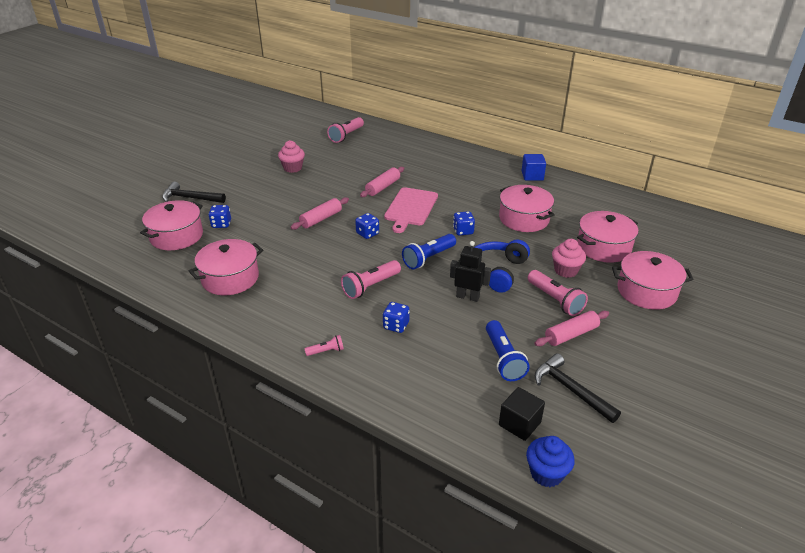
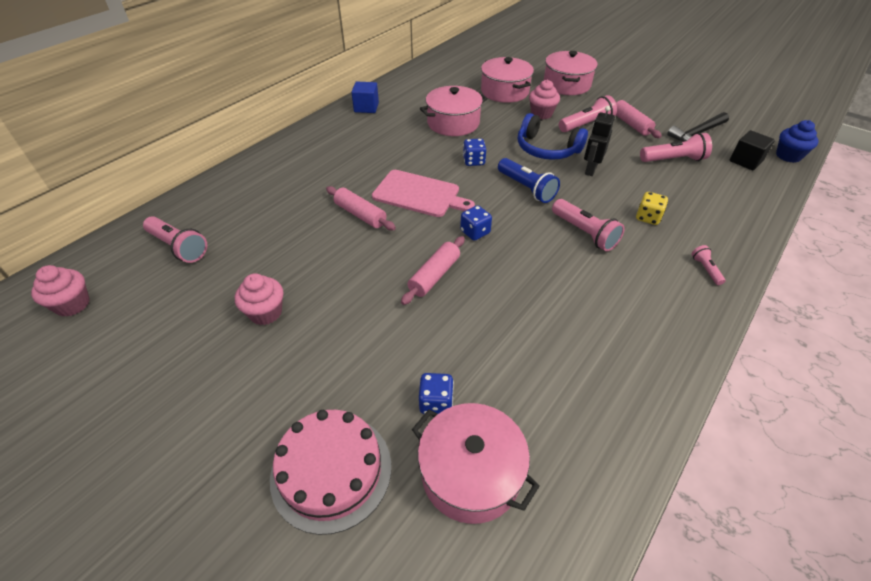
camera: 85 degrees left, 10 degrees up
black hammer [162,182,226,203] -> pink cake [270,410,391,535]
pink pot [189,239,263,295] -> none
pink rolling pin [290,197,349,230] -> pink rolling pin turned 75 degrees clockwise [401,236,465,305]
blue dice [383,302,410,333] -> yellow dice [636,192,668,225]
blue flashlight [486,320,530,381] -> pink flashlight [640,133,712,162]
none -> pink cupcake [31,265,90,317]

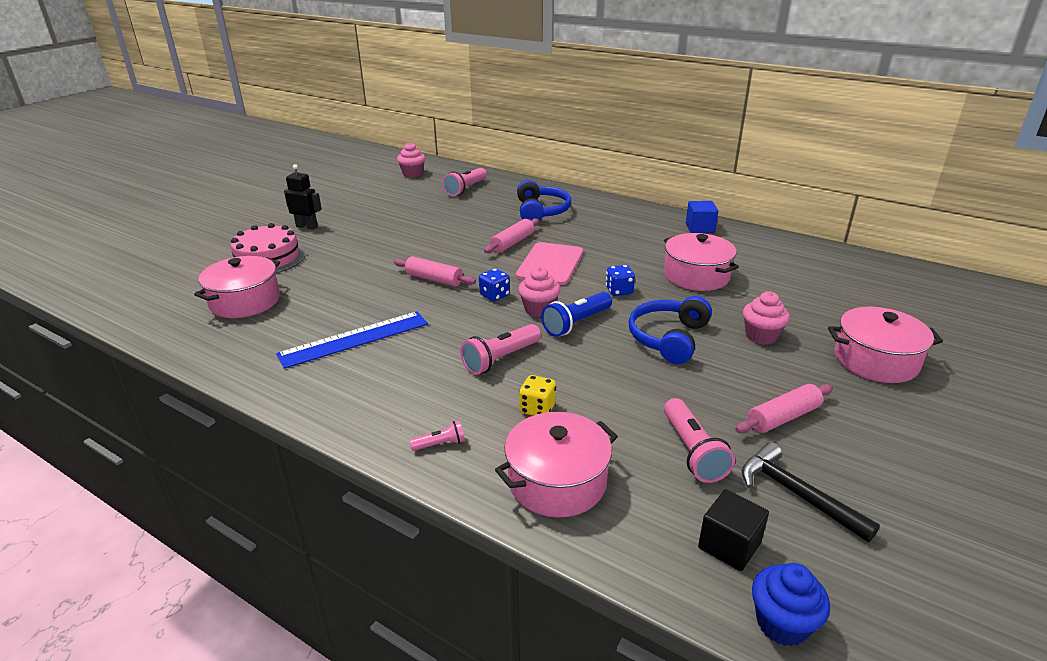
camera: 85 degrees right, 15 degrees down
pink cupcake [235,274,283,325] -> pink cupcake moved to [518,267,560,317]
blue dice [419,373,454,414] -> none
pink pot [481,57,534,103] -> pink pot moved to [495,412,618,518]
pink flashlight [559,95,617,132] -> none
black robot [584,106,615,176] -> black robot moved to [284,164,322,230]
none -> blue ruler [276,311,428,369]
none -> blue headphones [517,180,571,221]

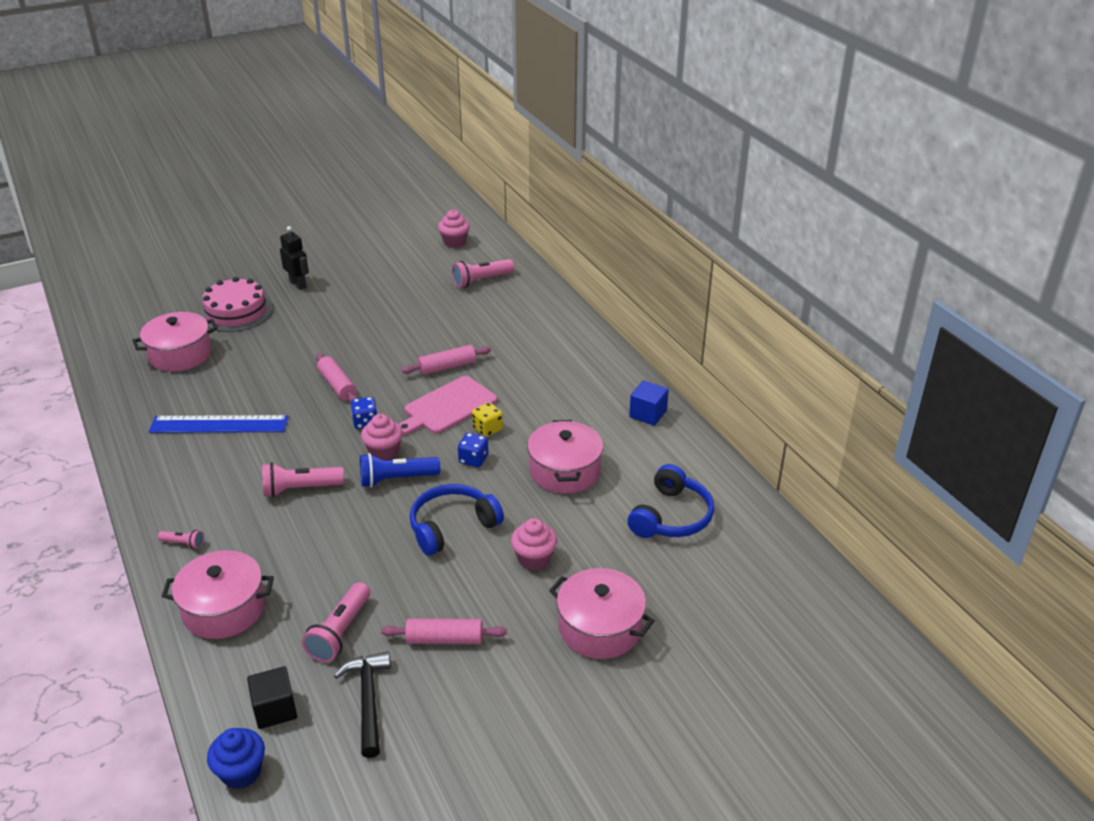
camera: 30 degrees right, 5 degrees up
blue headphones [517,180,571,221] -> blue headphones moved to [628,464,714,538]
yellow dice [519,375,556,416] -> yellow dice moved to [472,402,503,437]

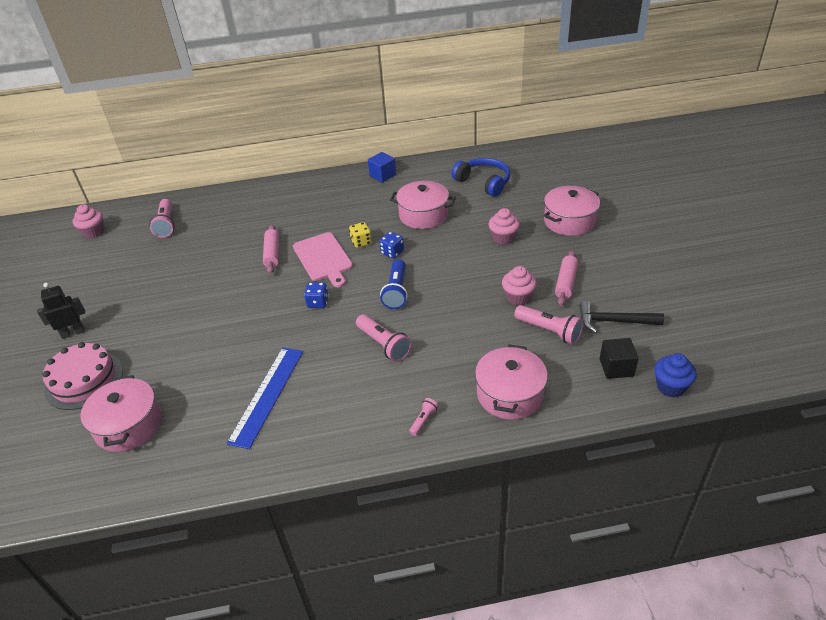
camera: 70 degrees left, 5 degrees up
pink flashlight [262,462,344,497] -> pink flashlight turned 45 degrees counterclockwise [356,315,412,362]
pink rolling pin [316,353,358,403] -> none
pink cupcake [361,414,403,460] -> pink cupcake moved to [502,266,537,305]
blue headphones [410,484,504,555] -> none

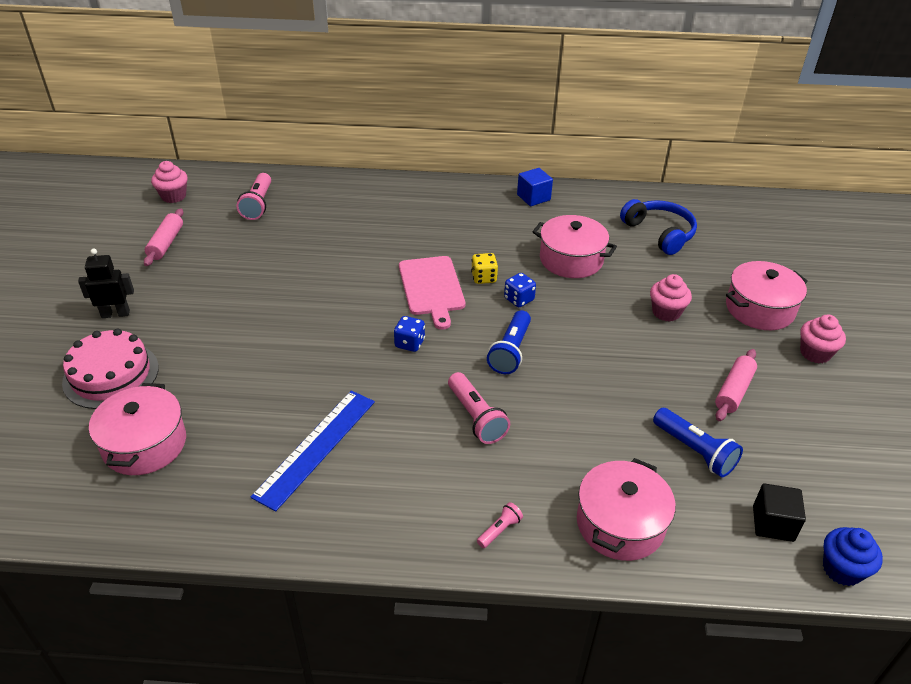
camera: 10 degrees right, 0 degrees up
pink rolling pin [263,225,279,274] -> pink rolling pin moved to [144,208,183,266]
pink cupcake [502,266,537,305] -> pink cupcake moved to [800,315,846,363]
pink flashlight [514,305,583,344] -> blue flashlight [653,408,743,477]
black hammer [579,301,664,333] -> none

